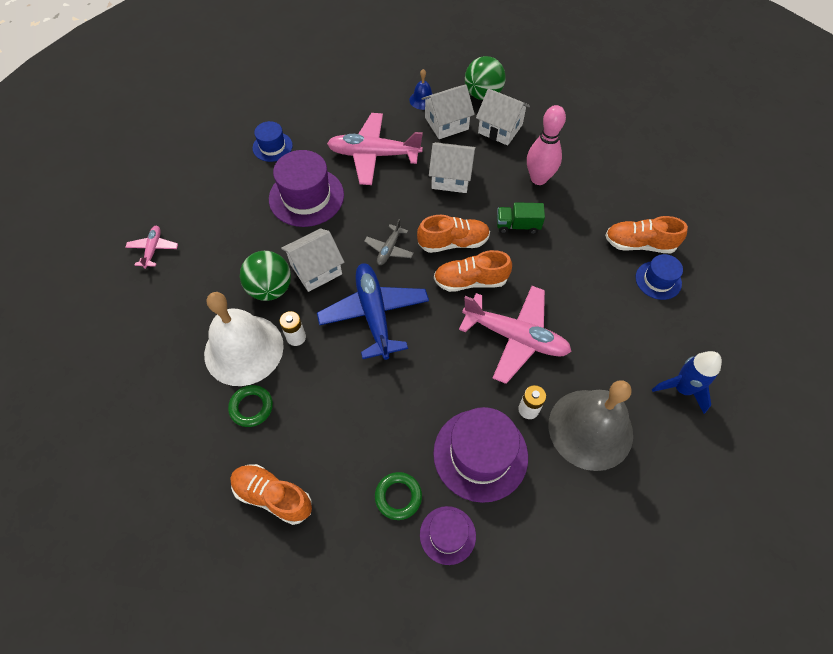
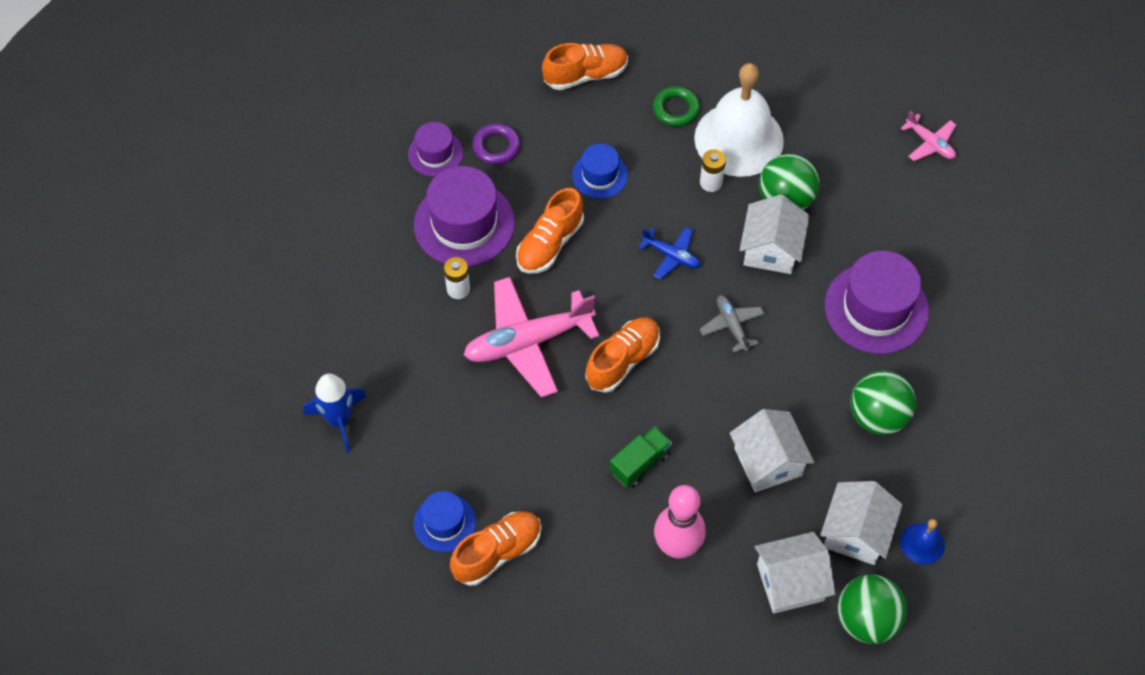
camera: 135 degrees right, 0 degrees up
blue hat [253,121,293,162] -> blue hat moved to [572,144,628,199]
blue plane [317,263,429,360] -> blue plane [638,227,701,280], size x0.49
pink plane [327,113,423,185] -> green ball [850,370,916,435]
green ring [375,472,422,520] -> purple ring [473,123,520,165]
orange shoe [417,215,490,253] -> orange shoe moved to [516,188,584,274]
white house [429,142,476,193] -> white house turned 75 degrees counterclockwise [730,409,814,492]
grey bell [549,380,633,471] -> none

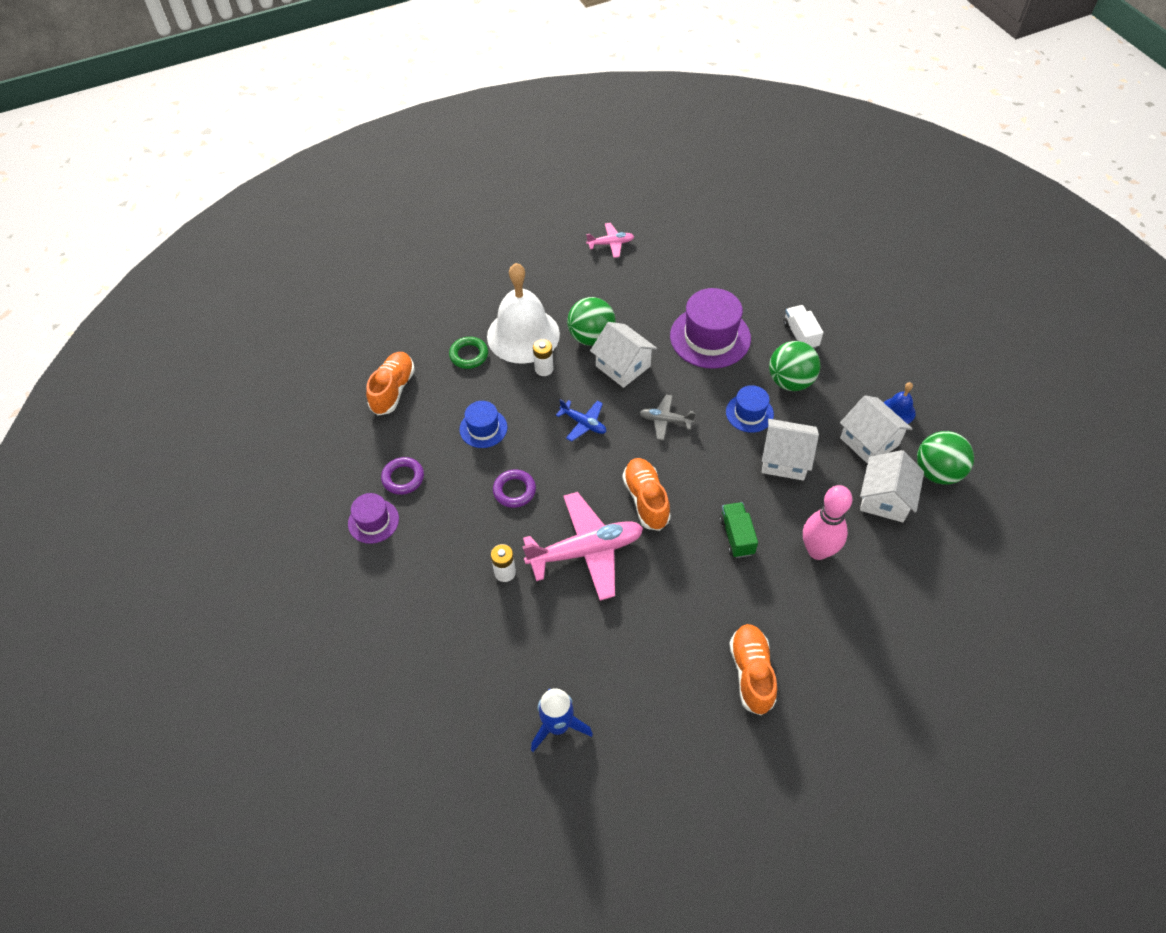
camera: 55 degrees left, 5 degrees down
purple hat [414,166,515,267] -> none
blue hat [414,491,476,552] -> blue hat moved to [726,385,774,433]
pink plane [464,277,599,398] -> pink plane turned 120 degrees counterclockwise [522,492,643,601]
orange shoe [516,188,584,274] -> purple ring [493,470,536,508]
blue plane [638,227,701,280] -> blue plane turned 60 degrees clockwise [556,399,606,442]
none -> white truck [783,305,823,349]

